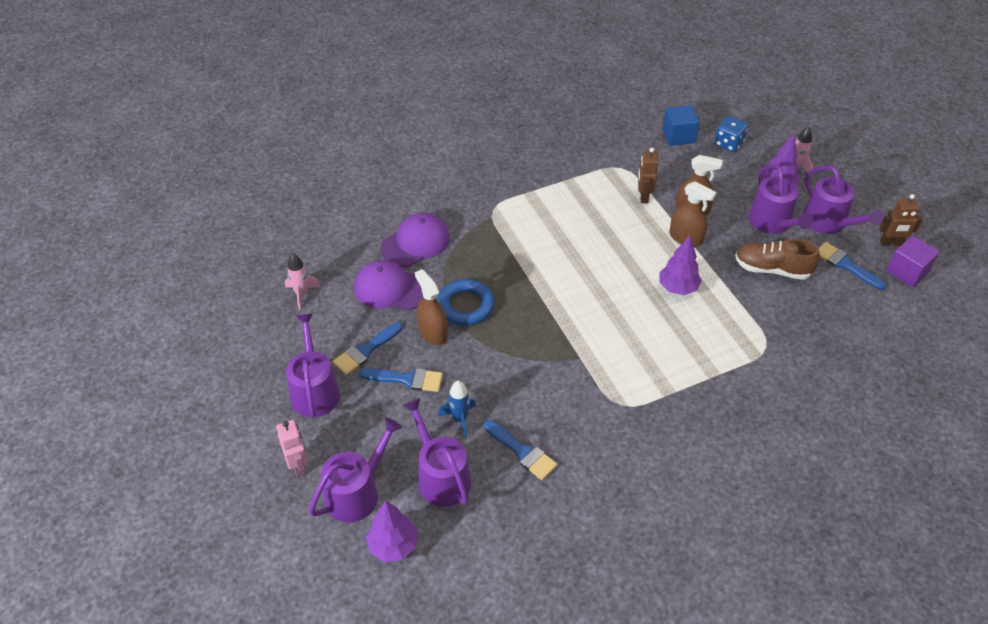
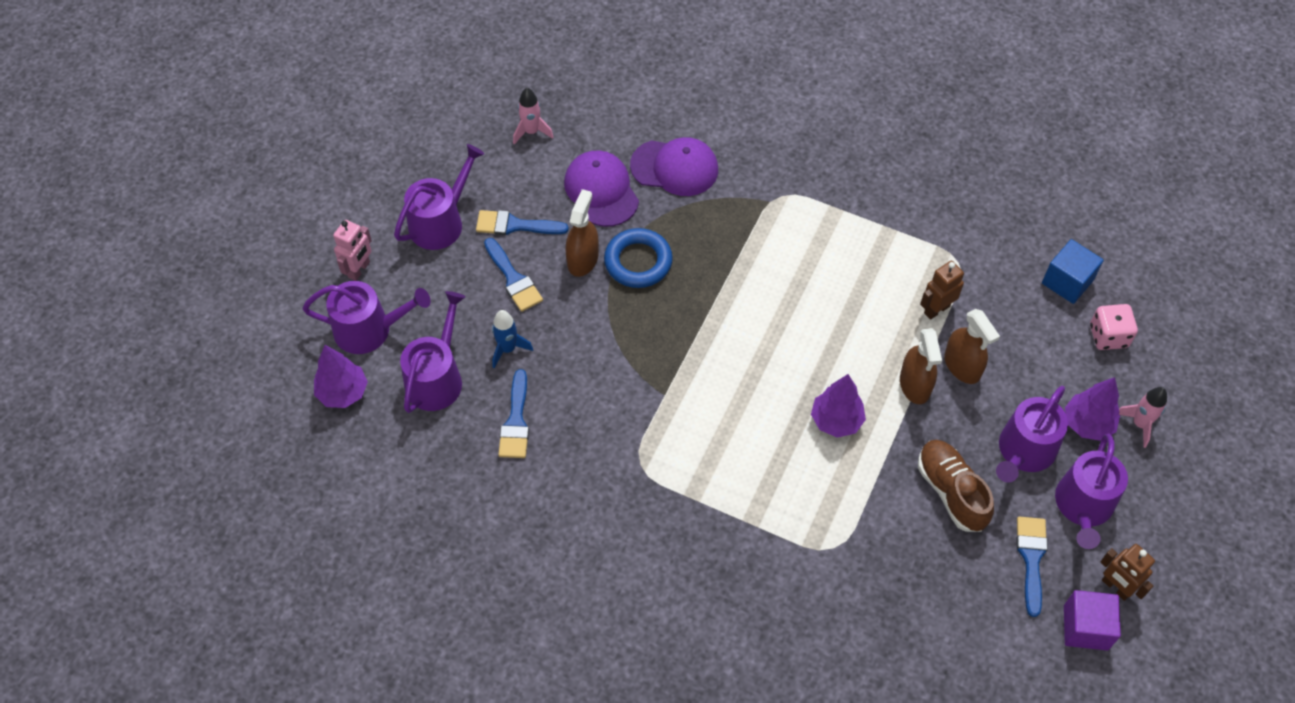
camera: 50 degrees right, 10 degrees up
blue dice [714,116,748,152] -> pink dice [1090,304,1138,350]

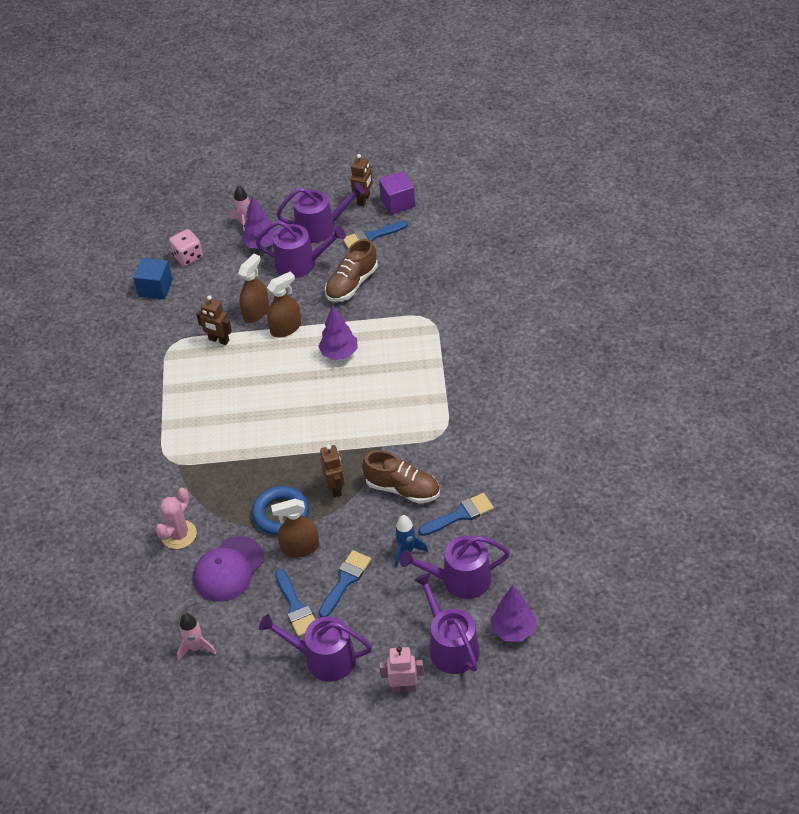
camera: 115 degrees left, 10 degrees down
purple cap [630,137,718,196] -> pink cactus [155,488,197,549]
none -> brown robot [320,445,345,498]
none -> brown shoe [362,450,440,503]

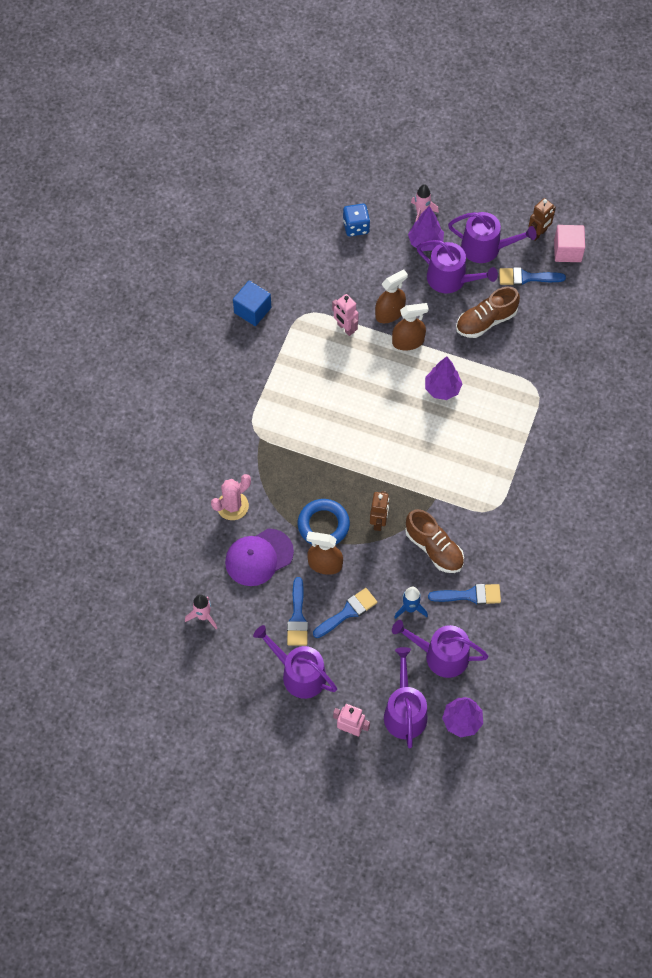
camera: 20 degrees right, 15 degrees up
blue cube [133,258,173,299] -> blue cube moved to [233,280,271,326]
pink dice [169,229,203,266] -> blue dice [343,204,370,236]
brown robot [196,295,232,345] -> pink robot [332,294,359,336]
purple cube [379,171,415,215] -> pink cube [554,225,585,262]

